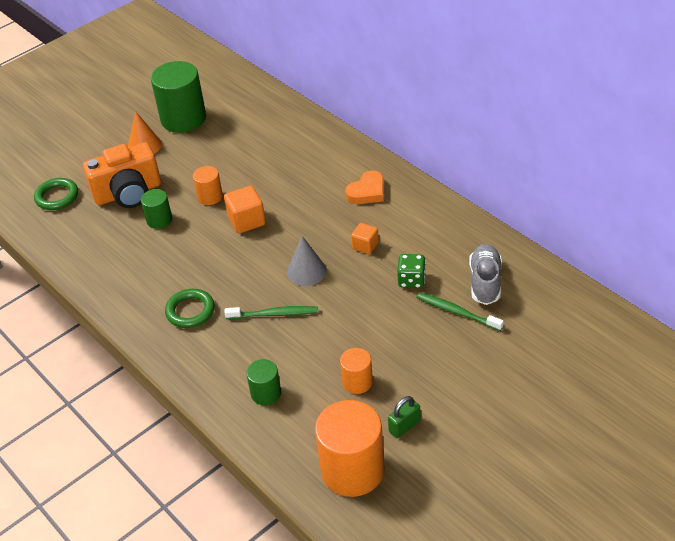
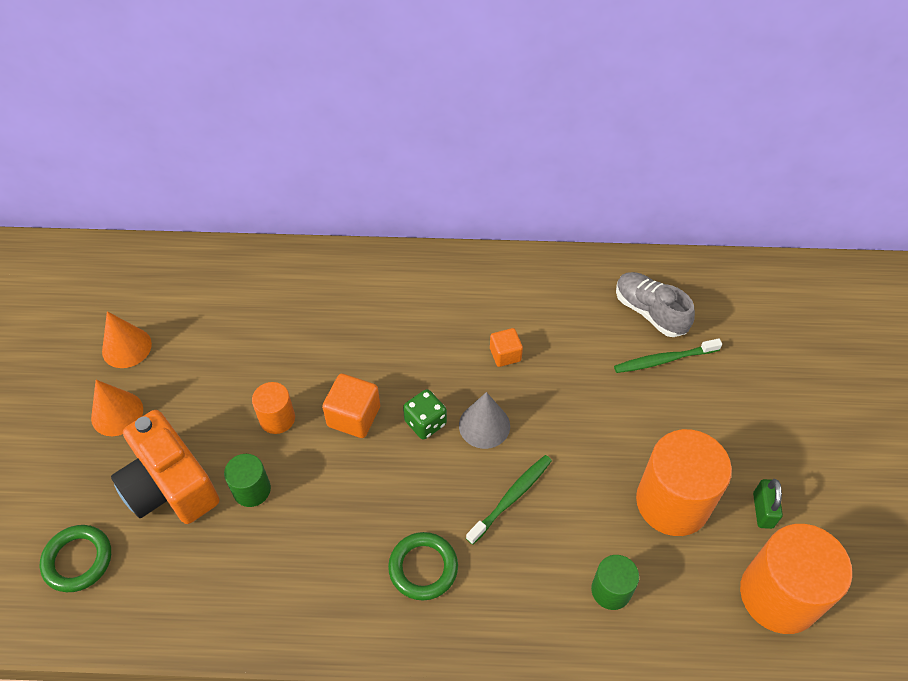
camera: 50 degrees left, 10 degrees up
orange camera [83,142,161,208] -> orange camera turned 120 degrees clockwise [111,410,219,524]
green cylinder [151,61,206,133] -> orange cone [102,311,152,368]
orange cylinder [340,348,373,394] -> orange cylinder [636,429,732,536], size x1.95
orange heart [345,171,384,204] -> none
green dice [397,254,426,288] -> green dice moved to [403,389,447,440]

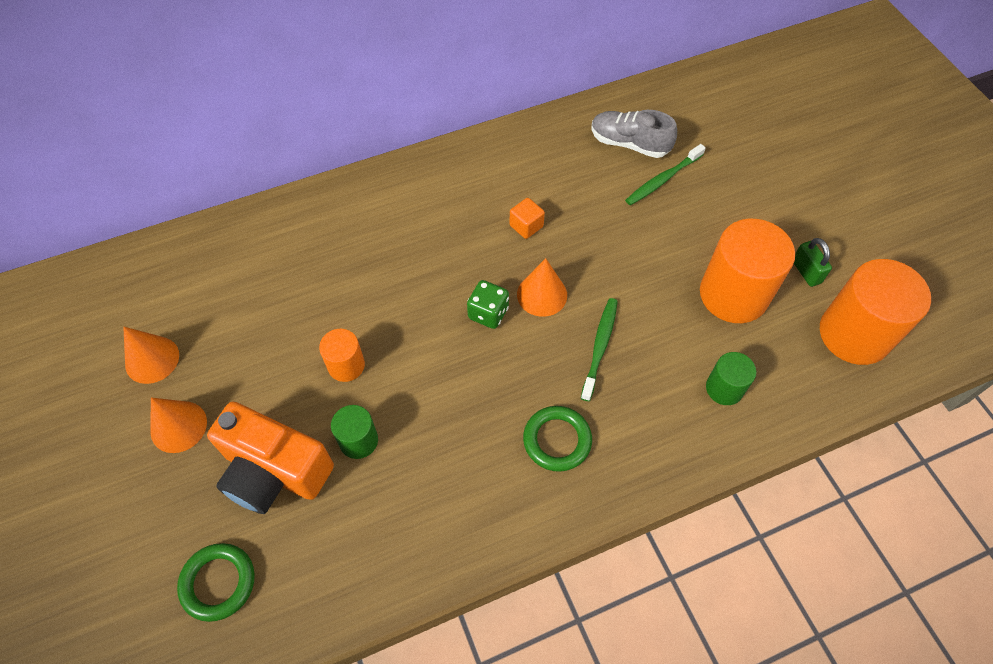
camera: 25 degrees left, 5 degrees up
orange cube [322,374,380,438] -> none
grey cone [459,392,510,449] -> orange cone [517,258,567,317]

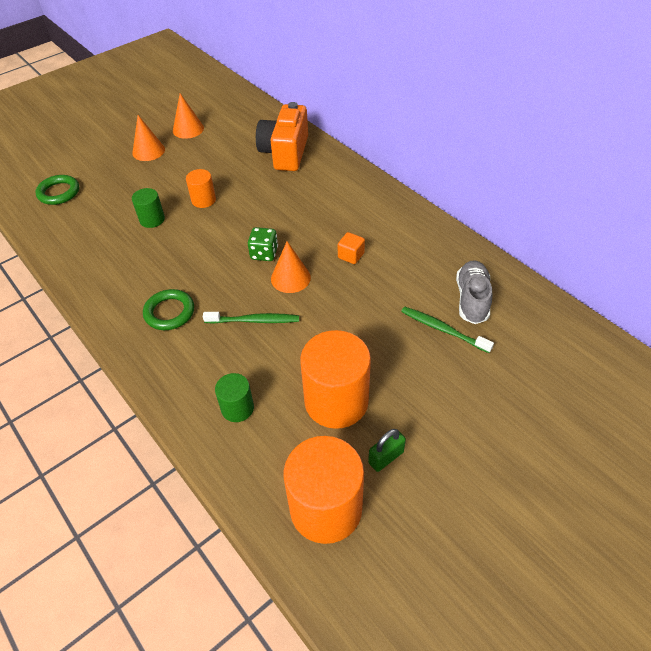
camera: 75 degrees right, 10 degrees down
orange camera [207,401,334,514] -> orange camera moved to [256,102,308,171]

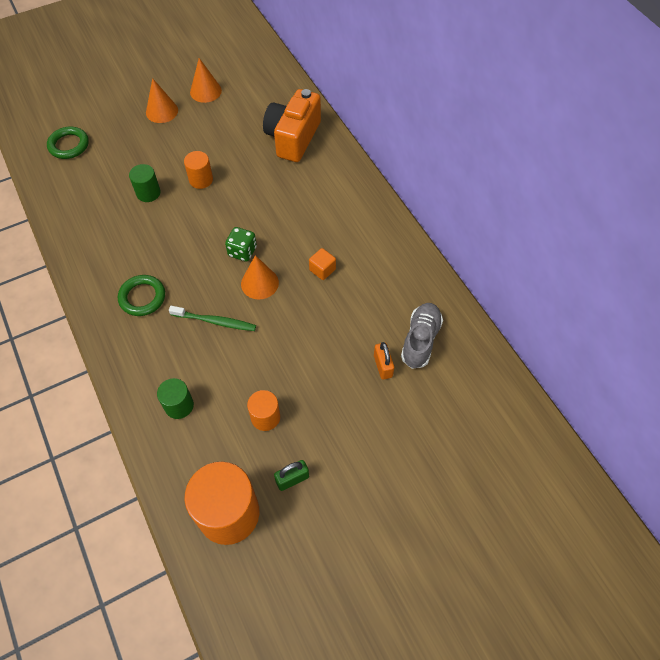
camera: 10 degrees right, 10 degrees up
orange cylinder [300,330,371,429] -> orange cylinder [247,390,280,431], size x0.51
green toothbrush [401,307,494,353] -> orange padlock [374,342,394,380]

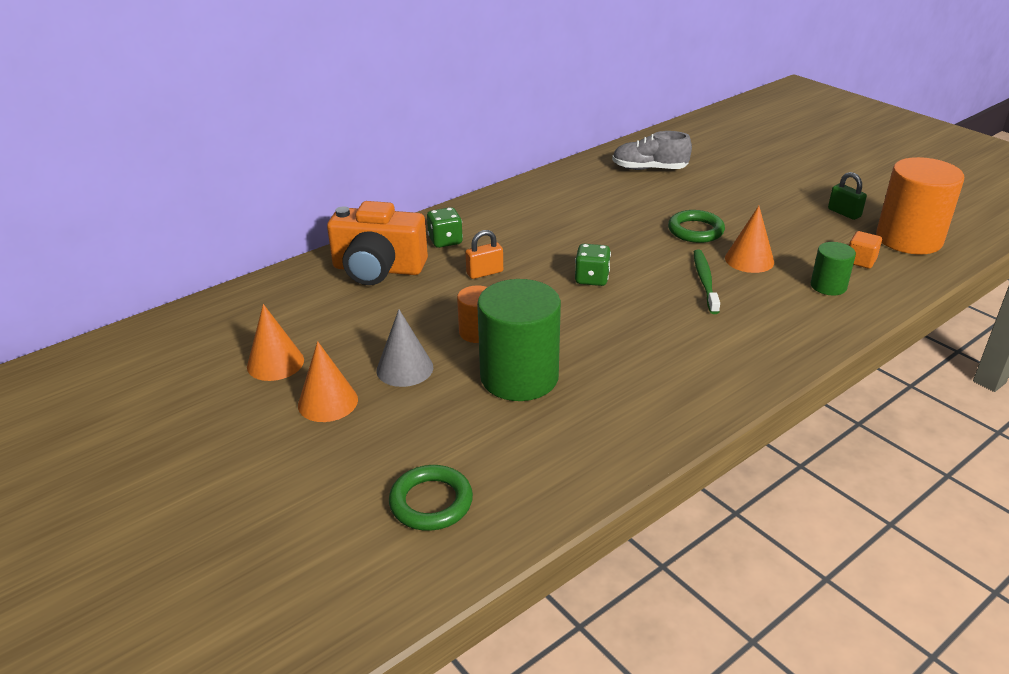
camera: 100 degrees left, 25 degrees down
green ring [118,275,165,316] -> green ring moved to [668,210,725,243]
green cylinder [129,164,161,202] -> green cylinder [477,279,561,401], size x1.95
orange cone [241,255,279,300] -> orange cone moved to [725,206,774,273]
orange cylinder [247,390,280,431] -> none
orange cube [309,248,336,280] -> orange cube moved to [849,231,882,269]
orange padlock [374,342,394,380] -> orange padlock moved to [465,230,503,279]
none -> grey cone [376,309,433,387]
none -> green dice [427,207,463,248]

